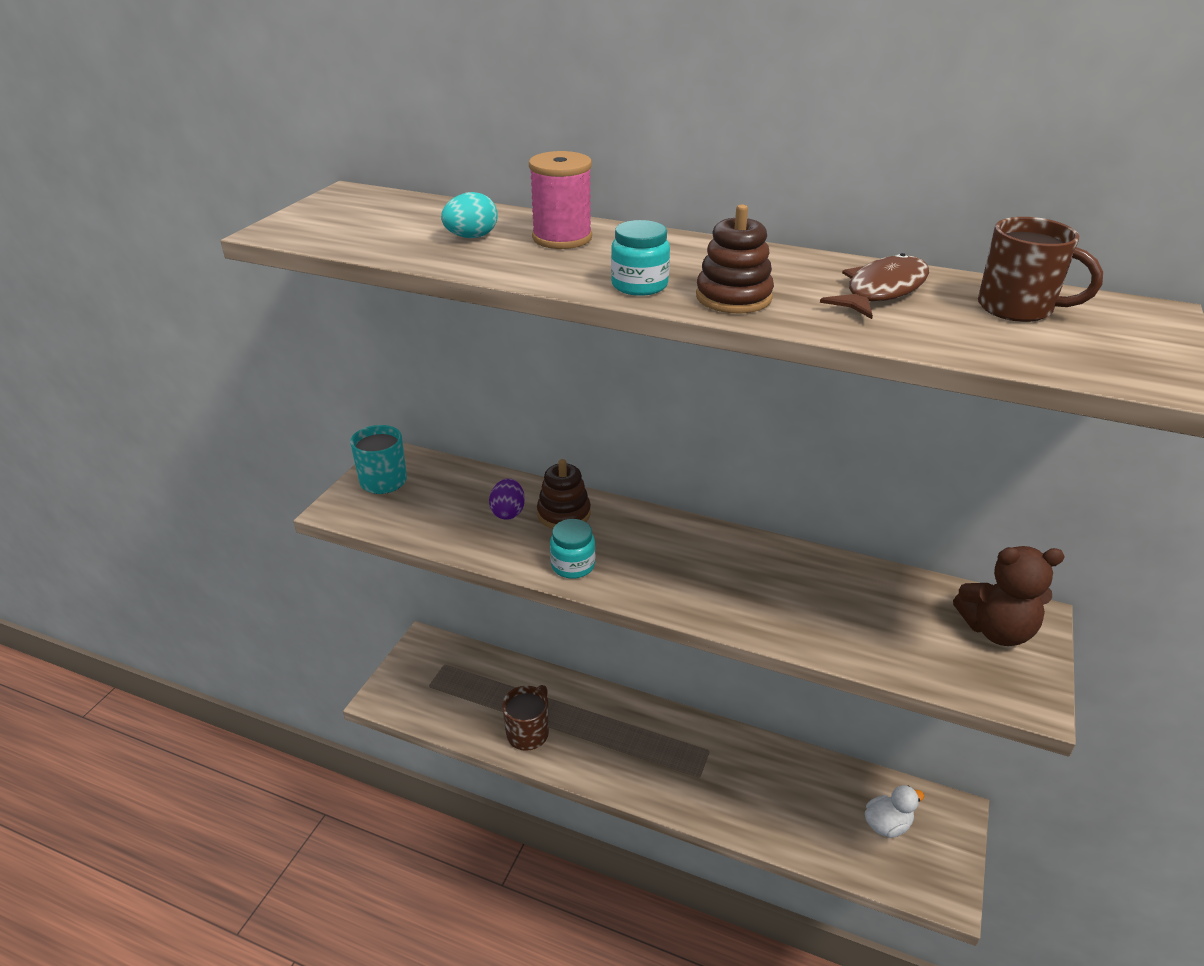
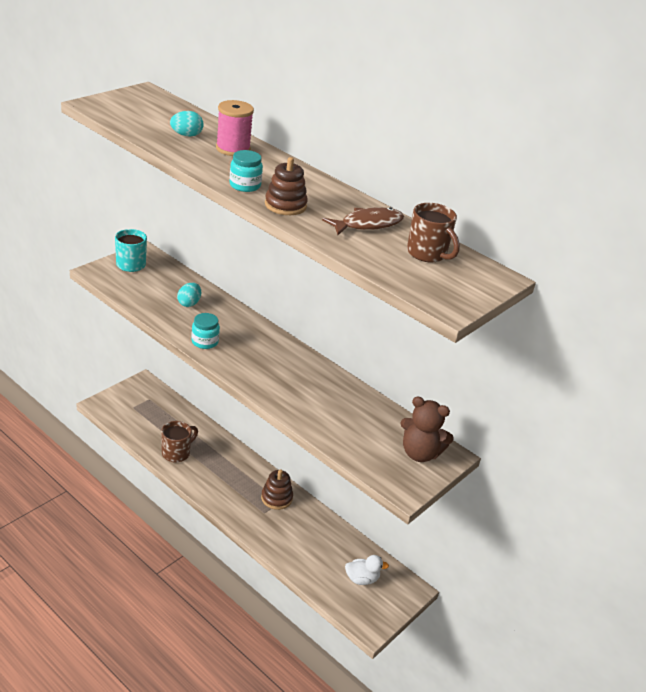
camera: 15 degrees right, 0 degrees up
purple egg [489,479,525,520] -> turquoise egg [177,283,201,307]
brown stacking toy [537,459,591,529] -> brown stacking toy moved to [261,469,293,510]

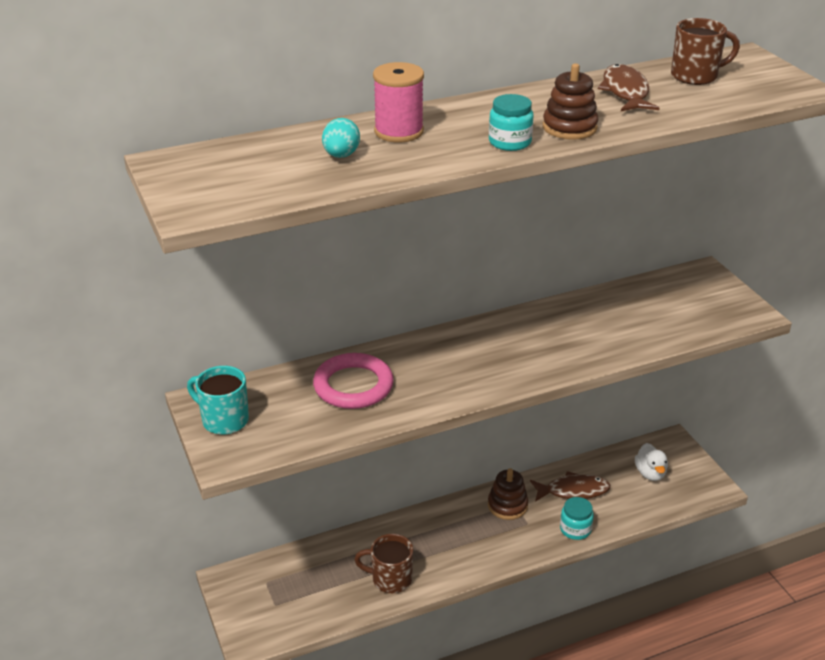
camera: 60 degrees left, 0 degrees up
brown mug [161,421,198,462] -> brown mug turned 60 degrees counterclockwise [354,534,413,593]
turquoise egg [177,283,201,307] -> pink ring [313,353,394,409]
turquoise jar [191,313,220,349] -> turquoise jar moved to [560,497,594,540]
white duck [345,555,389,585] -> white duck turned 150 degrees clockwise [635,443,668,481]
brown teddy bear [401,396,454,462] -> none
none -> brown fish [530,471,610,502]

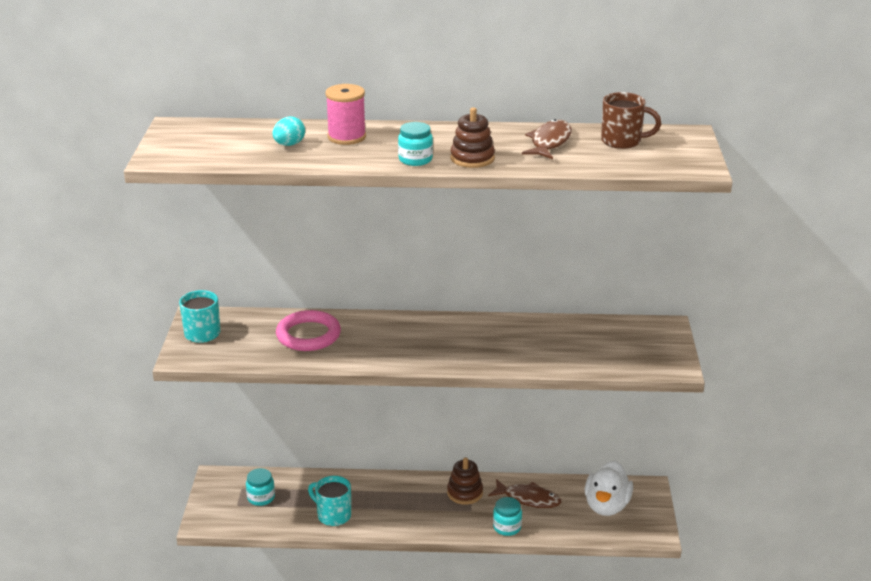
camera: 25 degrees right, 5 degrees down
brown mug [354,534,413,593] -> turquoise mug [308,476,351,526]
white duck [635,443,668,481] -> white duck [585,461,633,516], size x1.61
none -> turquoise jar [246,468,275,506]

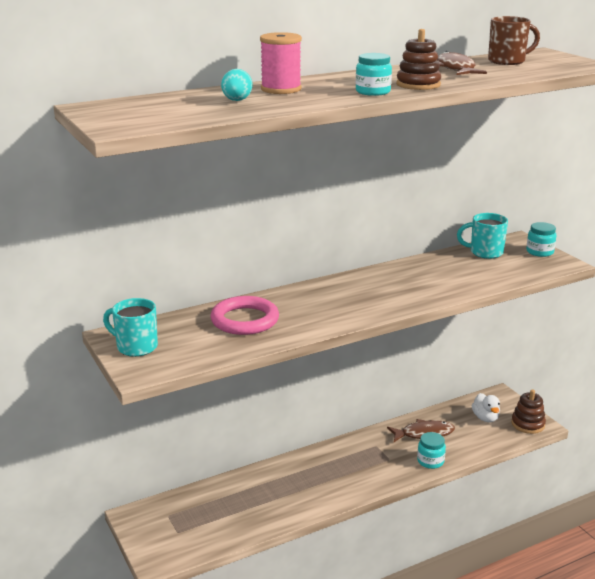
camera: 30 degrees left, 5 degrees down
turquoise jar [246,468,275,506] -> turquoise jar moved to [526,222,557,257]
turquoise mug [308,476,351,526] -> turquoise mug moved to [457,213,508,259]
brown stacking toy [447,458,483,505] -> brown stacking toy moved to [511,390,546,434]
white duck [585,461,633,516] -> white duck [472,393,500,422], size x0.62

